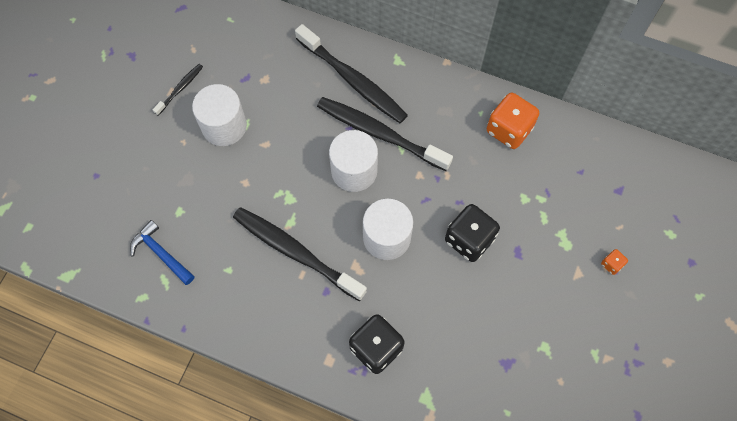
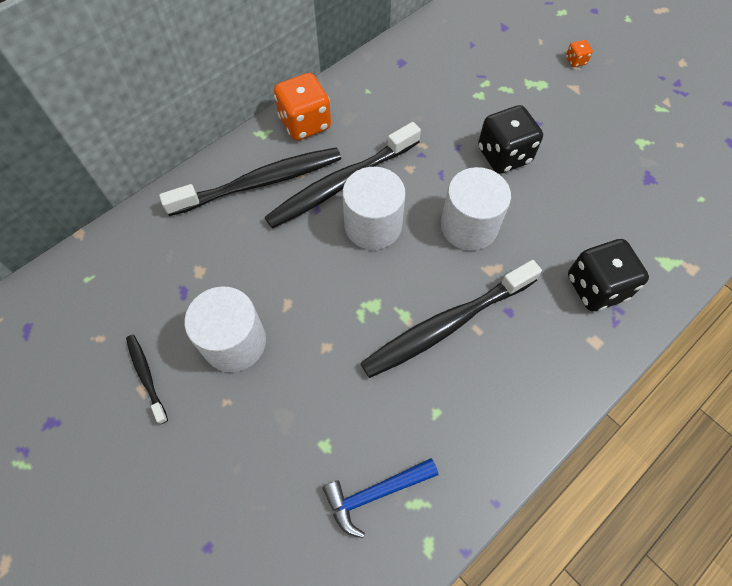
camera: 65 degrees left, 5 degrees down
orange dice [487,93,539,149] -> orange dice moved to [274,73,331,141]

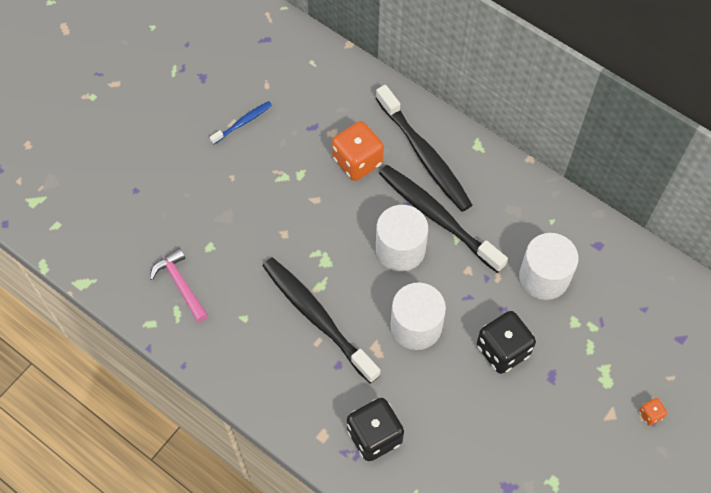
camera: 80 degrees right, 0 degrees up
black toothbrush [126,335,168,424] -> blue toothbrush [209,101,272,145]
white cylinder [184,286,266,372] -> white cylinder moved to [519,233,579,300]
orange dice [274,73,331,141] -> orange dice moved to [332,121,384,181]
blue hammer [323,458,438,538] -> pink hammer [150,248,208,323]

